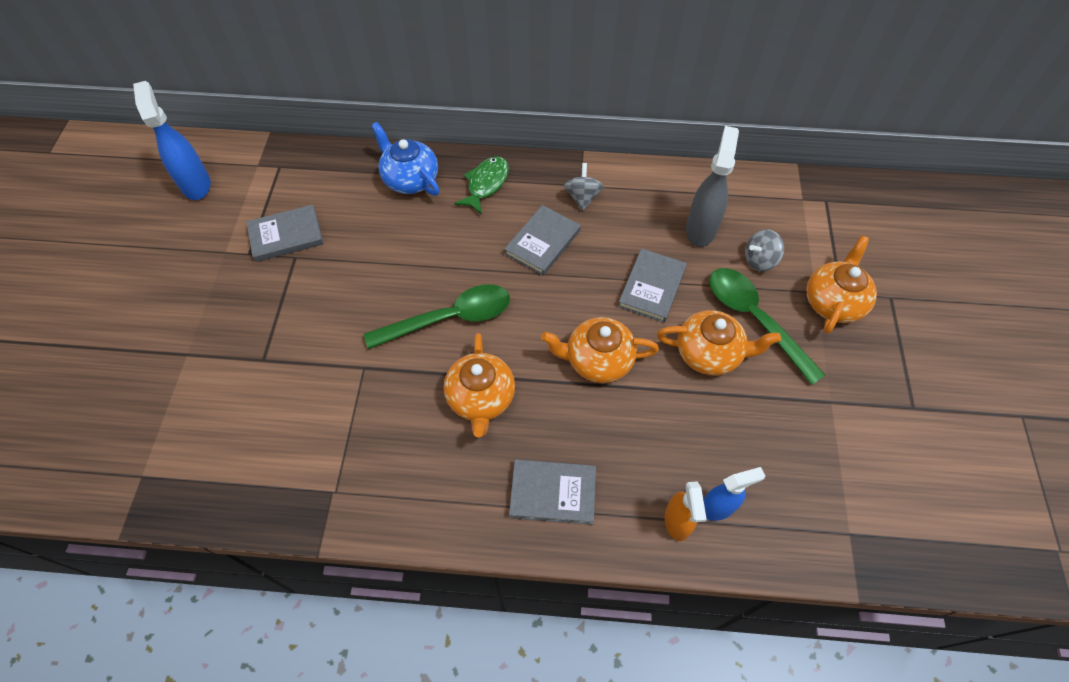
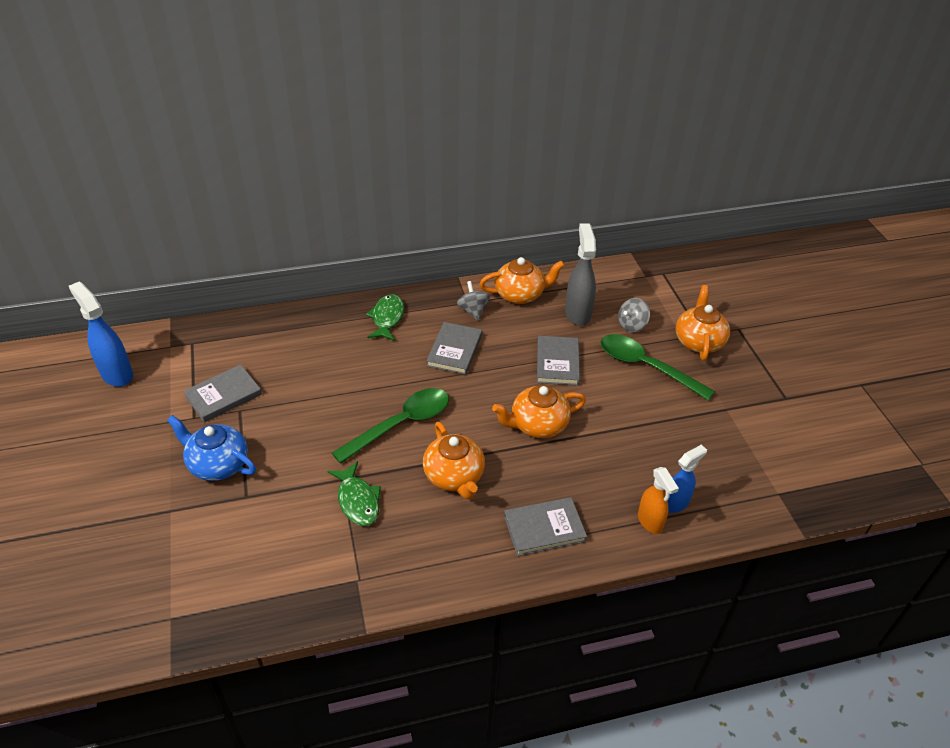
camera: 20 degrees left, 15 degrees down
blue teapot [371,122,439,196] -> blue teapot moved to [167,415,256,481]
orange teapot [657,310,781,375] -> orange teapot moved to [480,257,565,304]
none -> green fish [327,461,381,526]

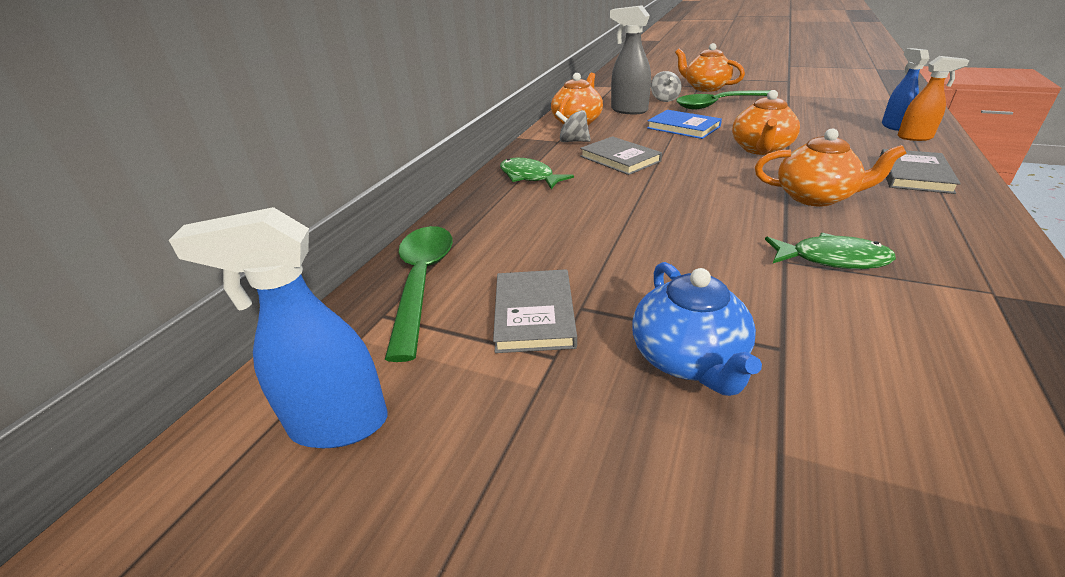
camera: 50 degrees left, 10 degrees down
blue teapot [167,415,256,481] -> blue teapot turned 75 degrees counterclockwise [632,262,762,396]
green spoon [332,388,449,464] -> green spoon moved to [385,226,453,362]
grey book [537,336,580,386] -> blue book [647,110,722,139]

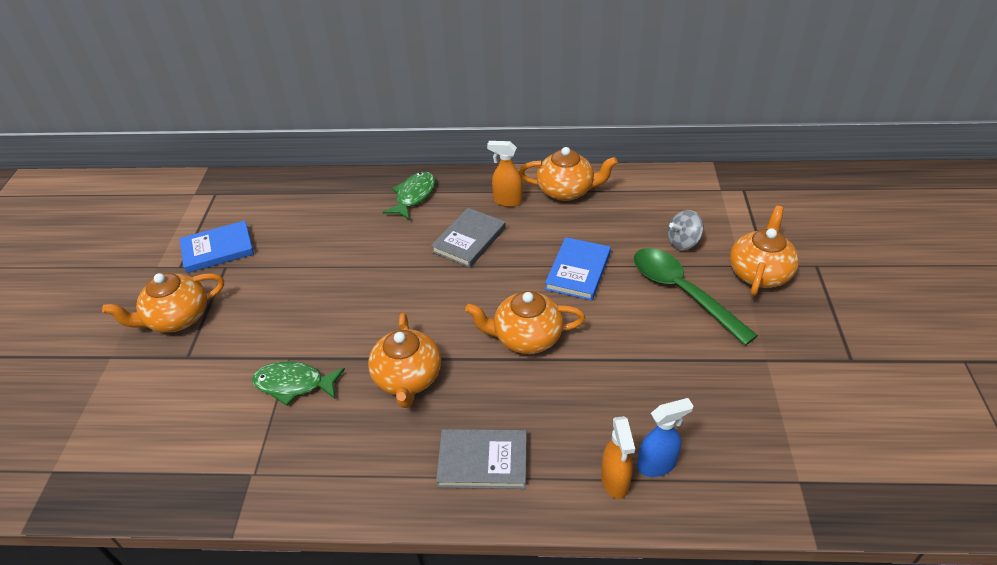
camera: 70 degrees right, 10 degrees up
blue spray bottle [169,207,388,448] -> none
green spoon [385,226,453,362] -> none
grey book [493,269,577,353] -> blue book [180,221,254,273]
grey spinning top [555,110,591,142] -> orange spray bottle [487,141,523,207]
grey spray bottle [610,5,651,114] -> none
blue teapot [632,262,762,396] -> orange teapot [102,273,224,333]
green fish [765,233,896,269] -> green fish turned 105 degrees clockwise [252,361,345,406]

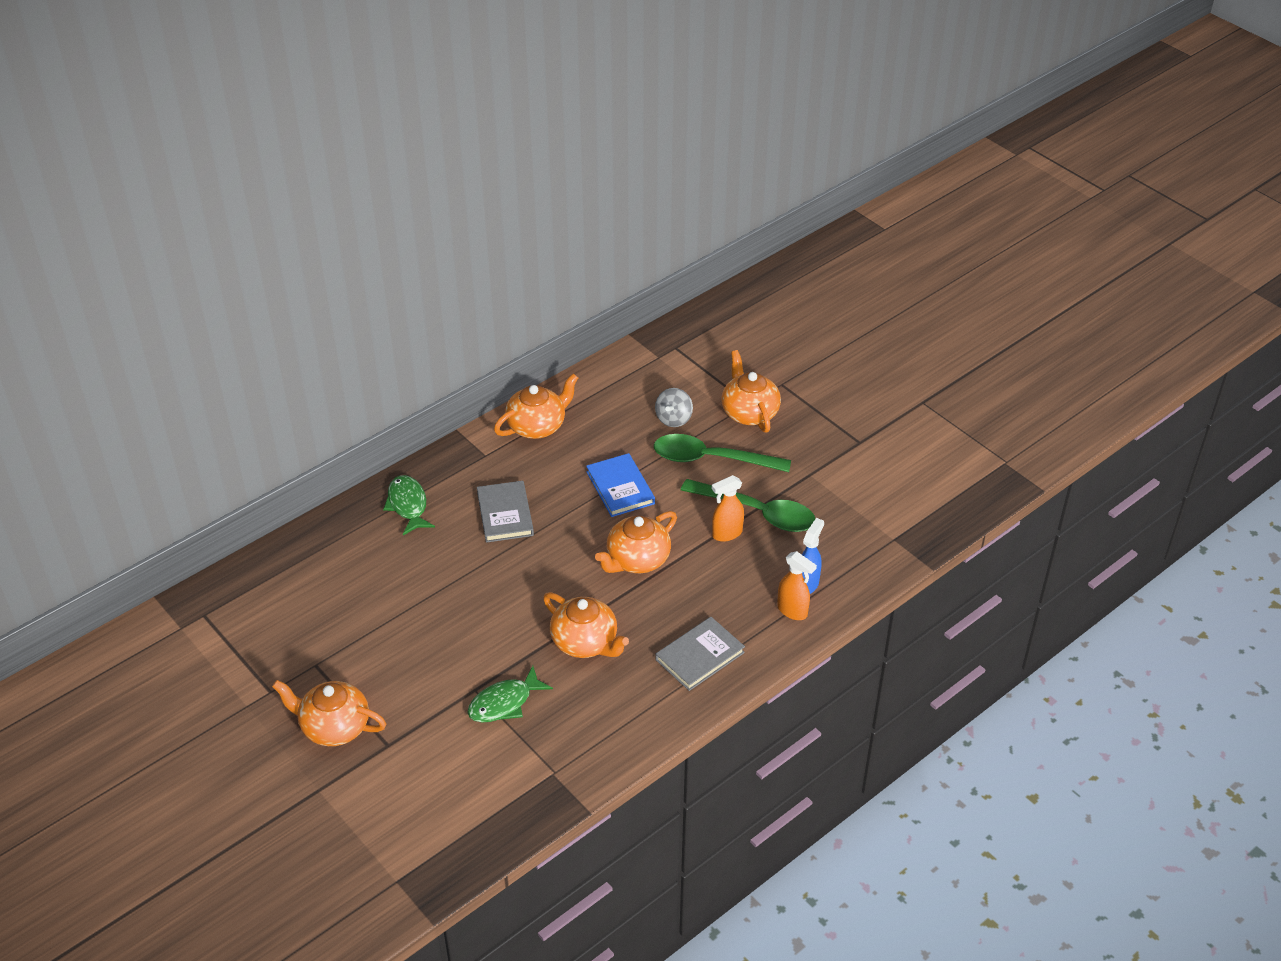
camera: 45 degrees left, 0 degrees up
orange teapot [102,273,224,333] -> orange teapot turned 90 degrees clockwise [272,680,386,746]
blue book [180,221,254,273] -> none
orange spray bottle [487,141,523,207] -> orange spray bottle moved to [712,475,744,542]
none -> green spoon [681,479,815,532]

